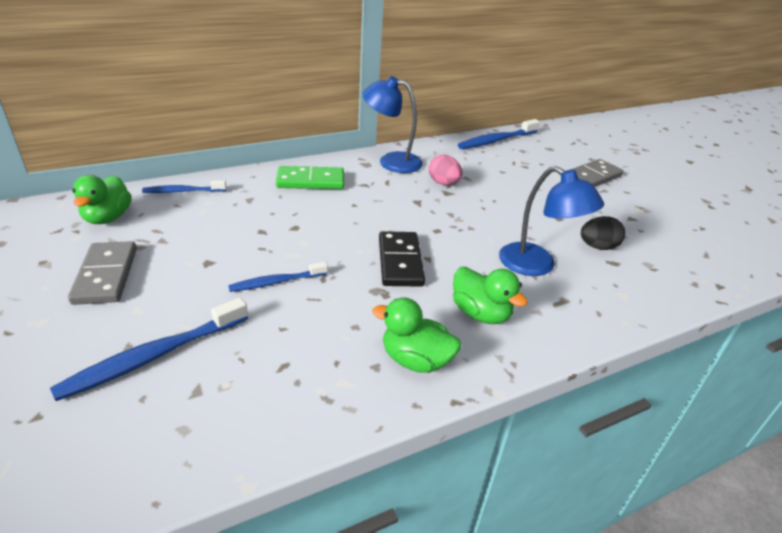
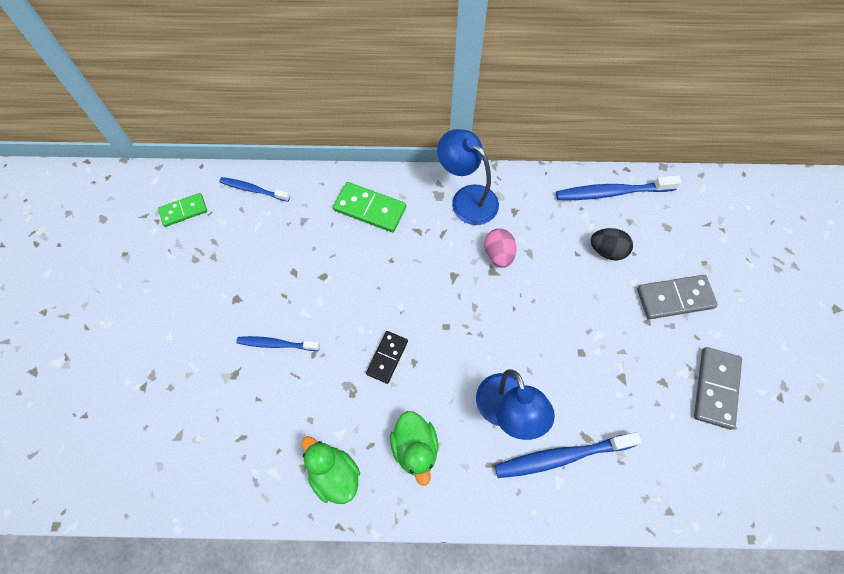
camera: 30 degrees right, 30 degrees up
blue toothbrush [50,297,248,401] -> blue toothbrush moved to [495,432,642,478]
grey domino [68,241,137,305] -> grey domino moved to [694,347,742,429]
green duck [72,175,132,224] -> green domino [158,193,207,227]
black domino [379,231,425,287] -> black domino [366,331,408,384], size x0.66
black egg [581,216,625,250] -> black egg moved to [591,228,633,261]

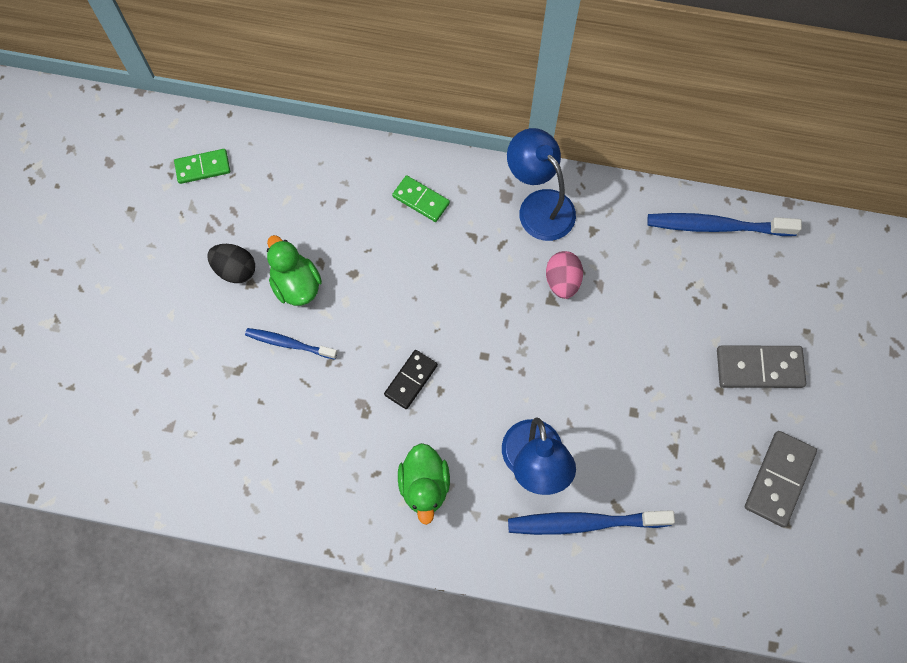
camera: 10 degrees right, 5 degrees up
blue toothbrush [219,177,290,202] -> none
green duck [302,436,360,504] -> green duck moved to [267,235,322,306]
green domino [333,182,406,232] -> green domino [392,175,450,222], size x0.66
black egg [591,228,633,261] -> black egg moved to [208,244,255,283]

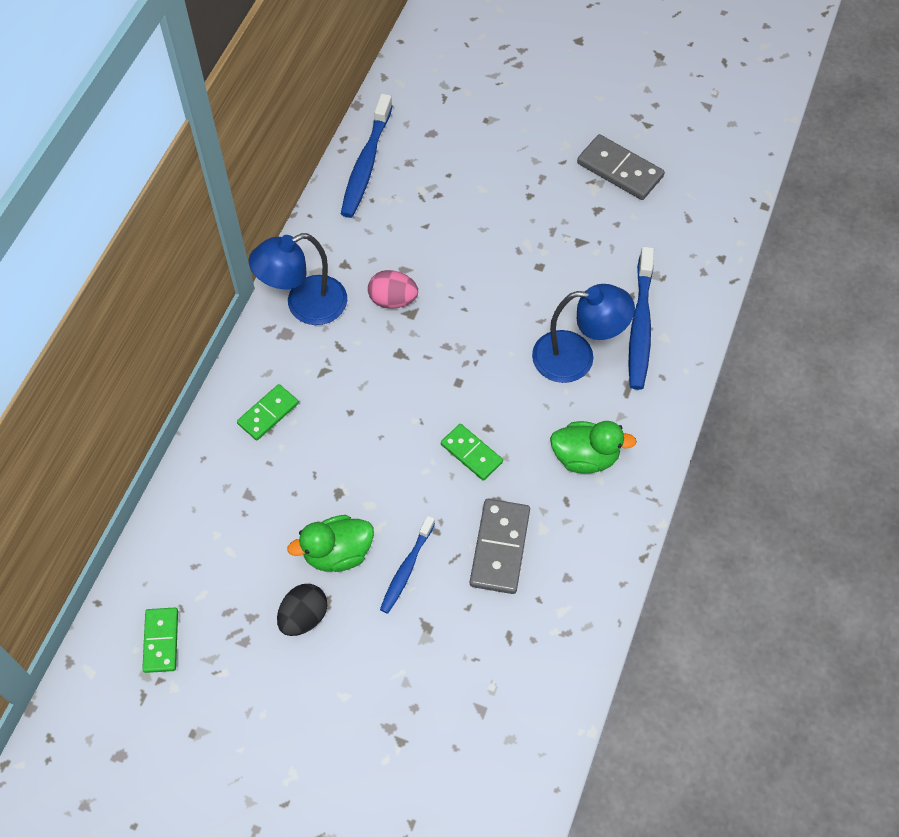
camera: 80 degrees left, 10 degrees down
black domino [384,350,438,409] -> green domino [441,424,503,481]
grey domino [717,345,806,388] -> grey domino moved to [470,499,530,594]

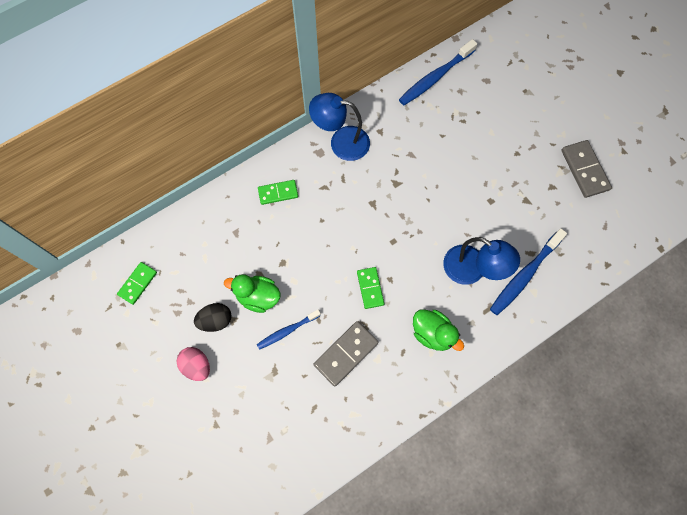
camera: 35 degrees right, 10 degrees up
pink egg [368,270,418,309] -> pink egg moved to [177,347,210,381]

